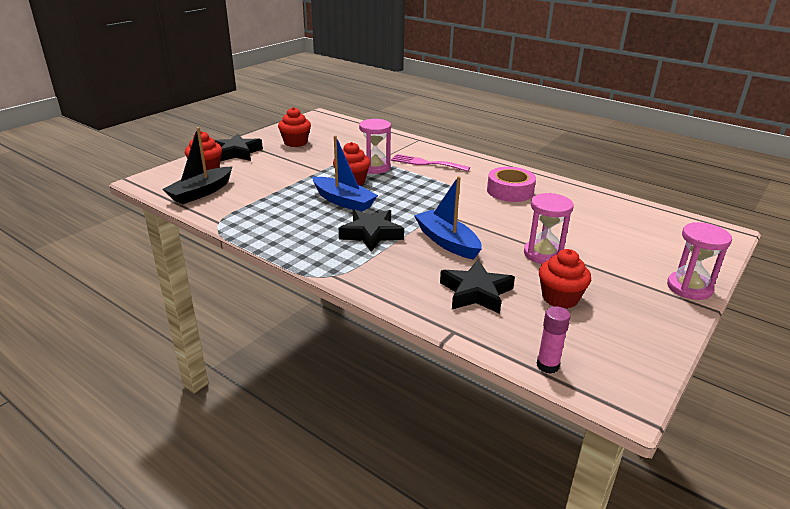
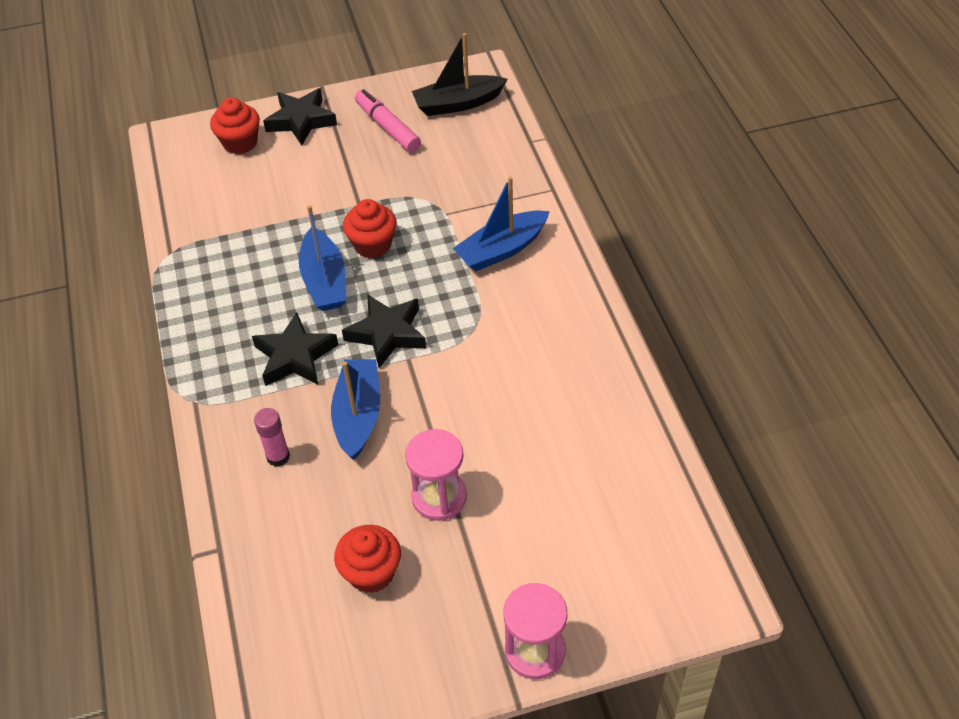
camera: 40 degrees right, 20 degrees up
black boat [163,127,232,205] -> black boat moved to [412,33,507,116]
red cupcake [278,107,311,147] -> pink marker [355,89,421,152]
pink hourglass [359,119,391,174] -> none
pink fork [391,154,470,172] -> blue boat [453,176,550,271]
black star [440,260,515,314] -> black star moved to [342,294,426,368]
pink tape [487,167,536,202] -> none
pink glue stick [537,306,571,374] -> pink glue stick moved to [254,408,290,467]

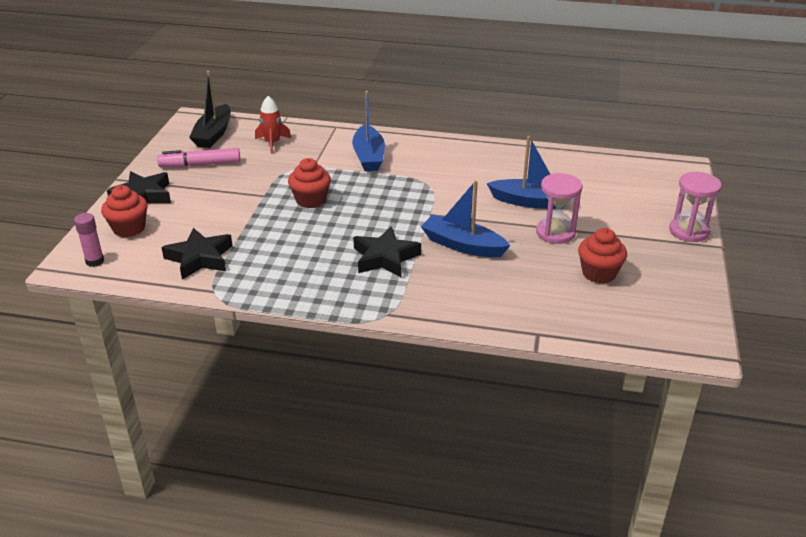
camera: 65 degrees left, 15 degrees down
pink glue stick [254,408,290,467] -> pink glue stick moved to [74,213,104,267]
blue boat [299,205,346,311] -> blue boat moved to [487,136,566,209]
black star [342,294,426,368] -> black star moved to [161,228,233,279]
none -> red rocket [255,96,291,154]

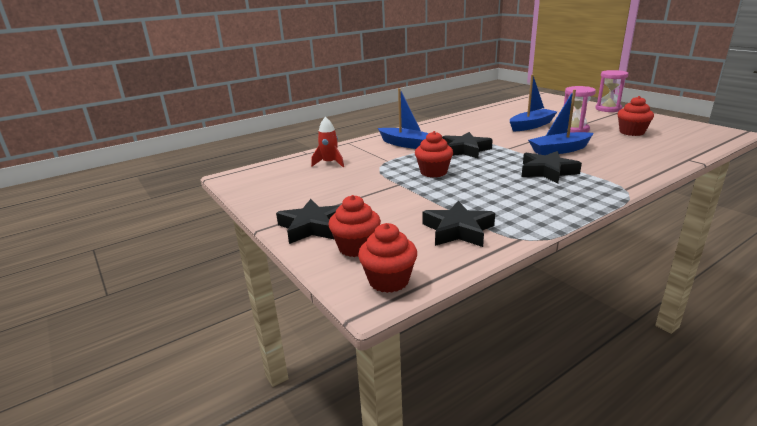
camera: 45 degrees left, 10 degrees down
pink glue stick [74,213,104,267] -> red cupcake [358,223,417,293]
pink marker [157,148,240,167] -> none
black boat [189,71,231,148] -> none
none -> black star [442,132,493,158]

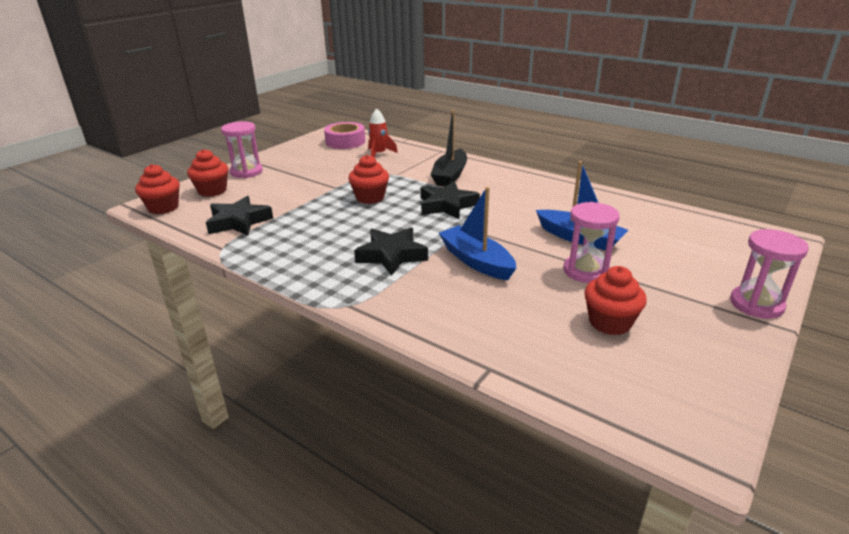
camera: 70 degrees right, 5 degrees up
black star [276,199,340,244] -> pink hourglass [221,121,263,178]
blue boat [378,88,429,149] -> black boat [430,110,467,186]
none -> pink tape [324,122,365,149]

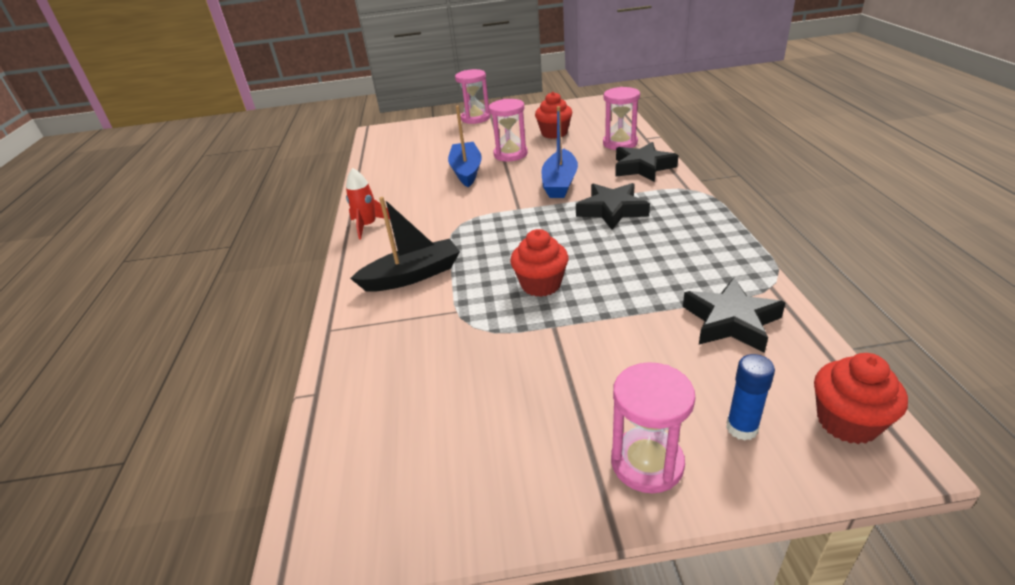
camera: 130 degrees left, 5 degrees up
red cupcake [187,149,228,197] -> blue glue stick [726,354,775,441]
pink tape [324,122,365,149] -> none
red rocket [368,109,398,157] -> red rocket moved to [346,168,390,240]
black star [421,181,480,219] -> black star moved to [615,142,679,182]
none -> pink hourglass [603,87,640,150]

